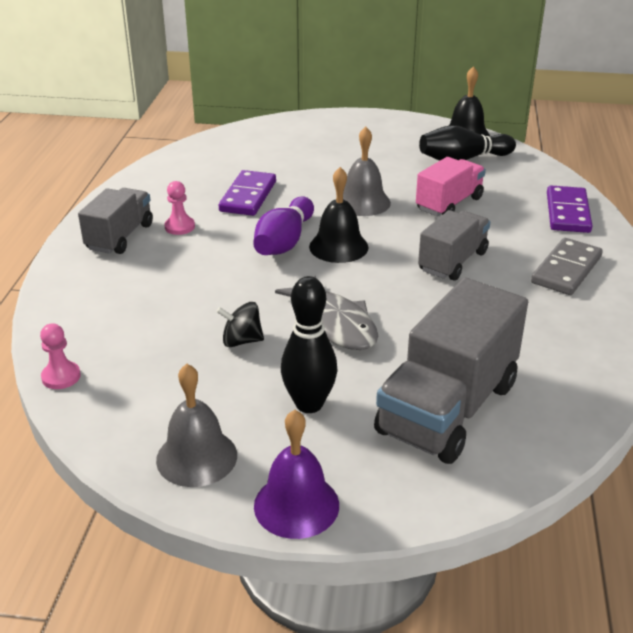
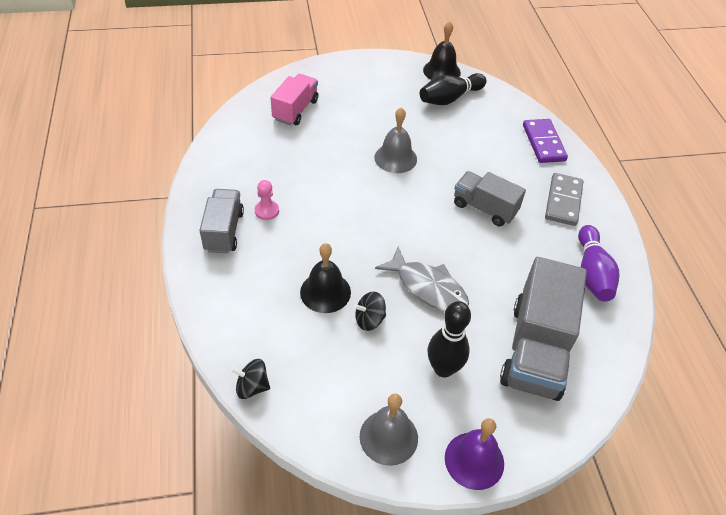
camera: 20 degrees left, 15 degrees up
pink pawn [40,323,81,389] -> black spinning top [231,359,270,399]
purple domino [219,170,276,216] -> none
purple bowling pin [253,197,314,255] -> purple bowling pin moved to [578,225,620,302]
black bell [309,167,369,263] -> black bell moved to [300,243,351,313]
pink truck [416,157,486,216] -> pink truck moved to [271,74,318,125]
grey truck [418,210,490,281] -> grey truck turned 75 degrees counterclockwise [454,171,526,226]

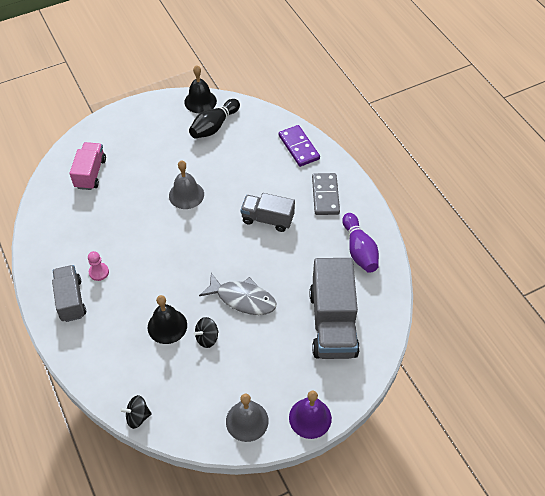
camera: 15 degrees left, 5 degrees up
black bowling pin [427,301,471,378] -> none

